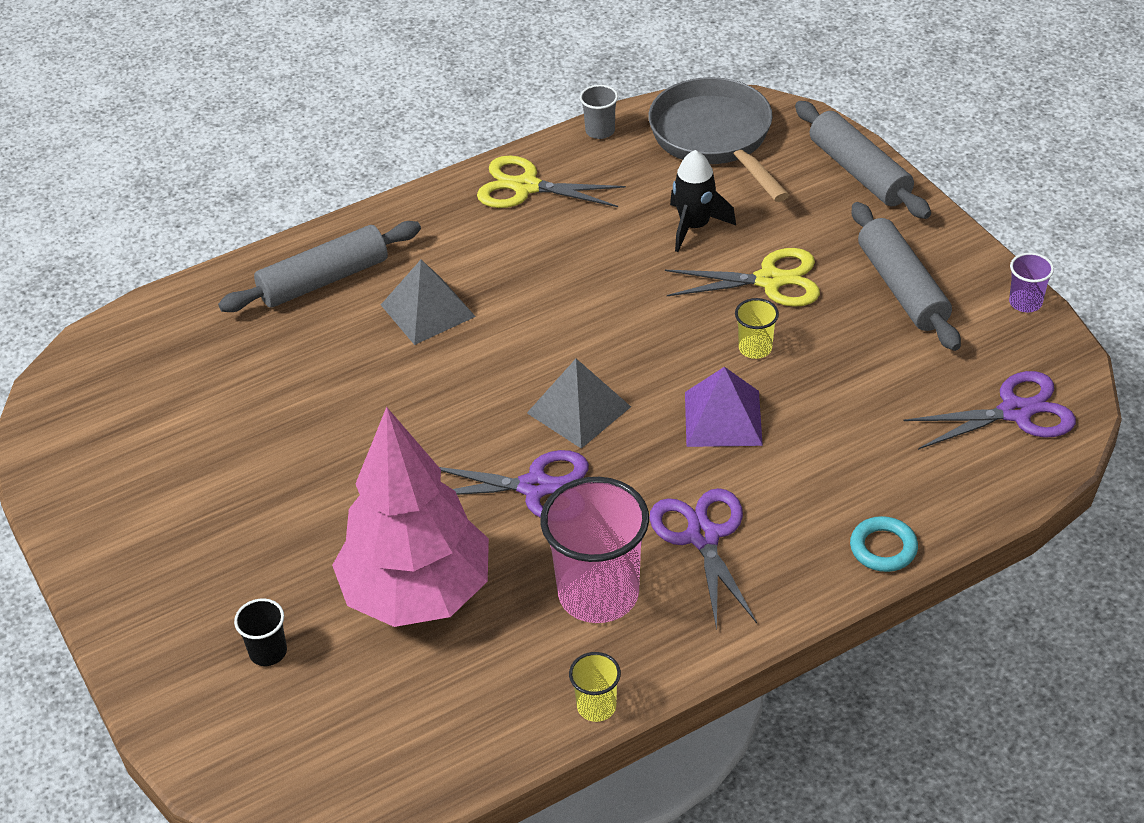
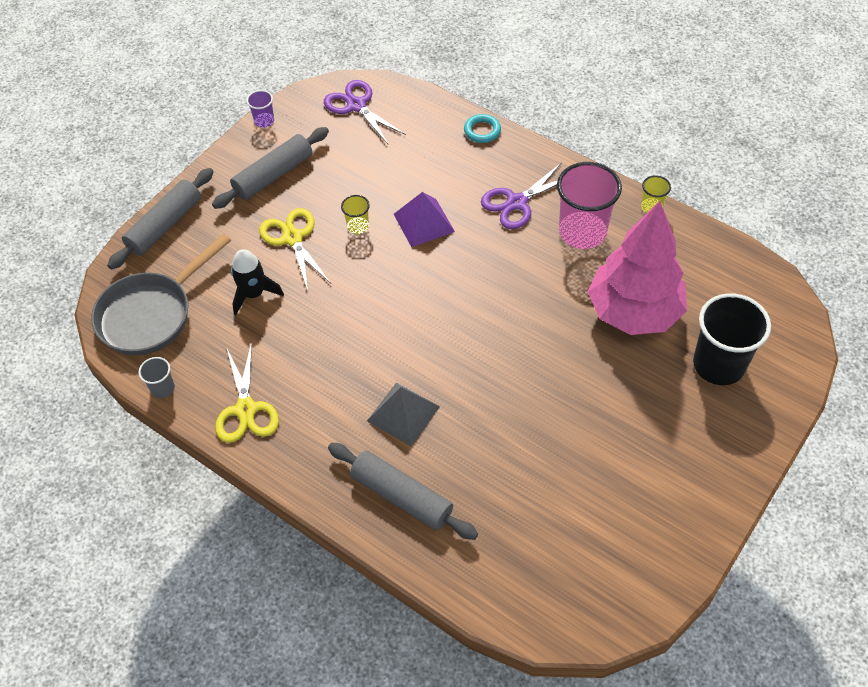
camera: 115 degrees left, 10 degrees up
black cup [234,598,287,666] -> black cup [693,293,771,385], size x2.16
purple scissors [439,450,589,517] -> none
grey pyramid [527,359,631,449] -> none

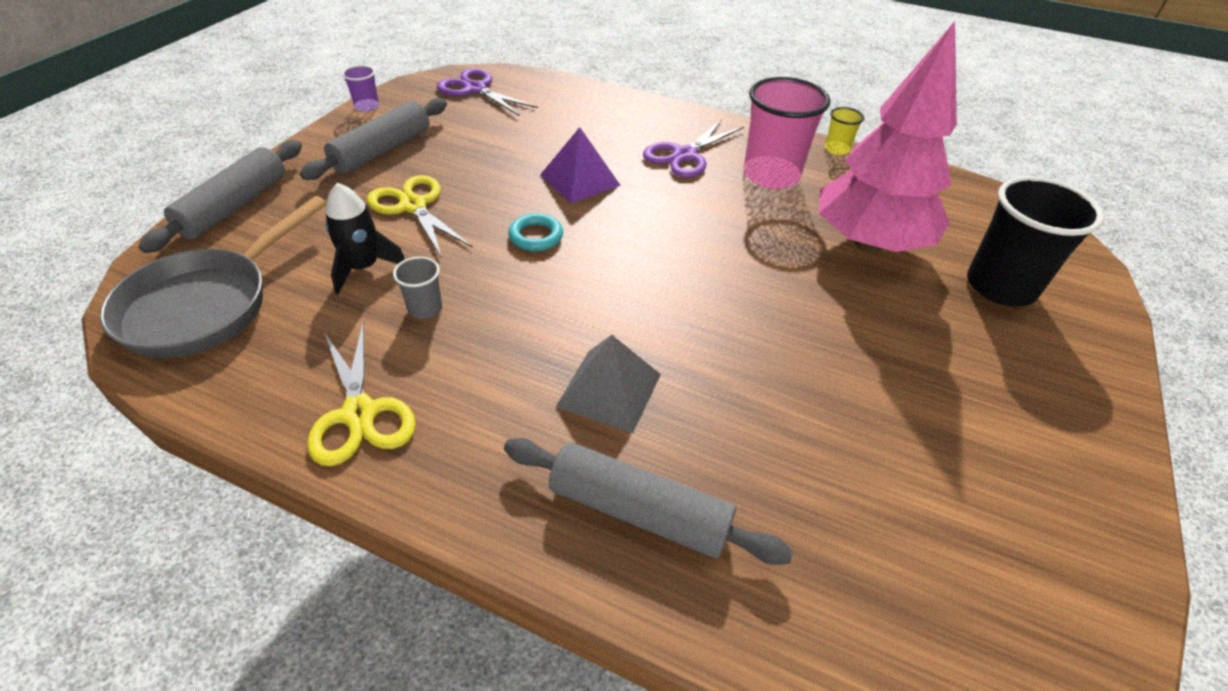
camera: 15 degrees left, 10 degrees down
grey cup [139,357,175,398] -> grey cup moved to [393,256,442,319]
yellow cup [341,195,370,234] -> none
turquoise ring [464,114,501,143] -> turquoise ring moved to [508,213,563,251]

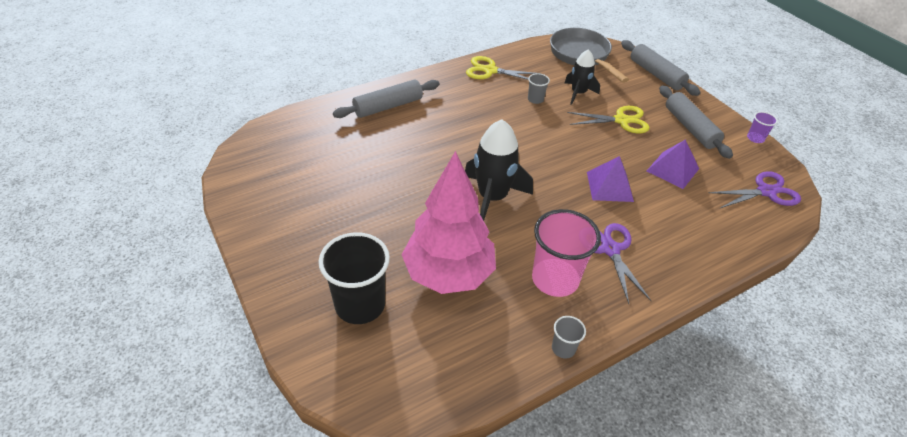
camera: 125 degrees right, 0 degrees up
turquoise ring [508,213,563,251] -> none
grey pyramid [556,335,661,433] -> none
yellow cup [825,107,864,155] -> grey cup [552,316,586,359]
none -> black rocket [465,119,533,221]
none -> purple pyramid [647,140,699,189]

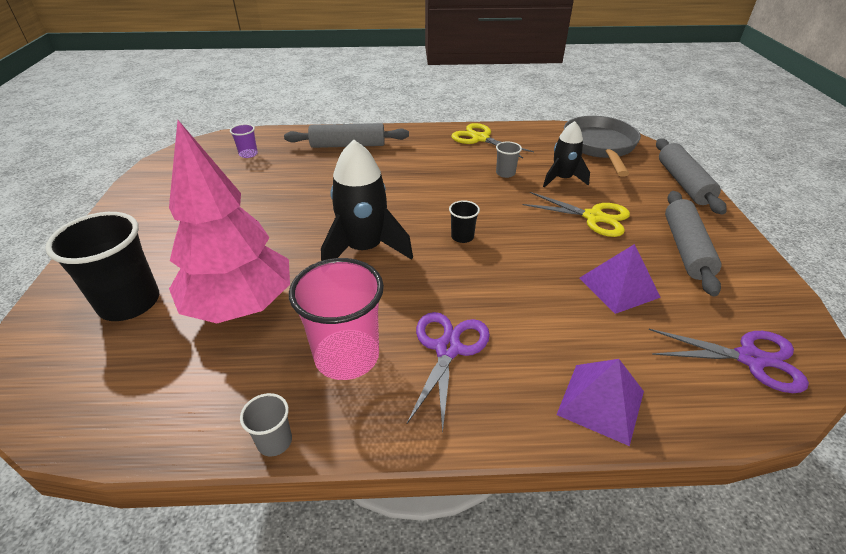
camera: 30 degrees right, 5 degrees down
purple pyramid [587,156,634,202] -> purple pyramid moved to [557,359,644,446]
purple cup [747,112,778,143] -> purple cup moved to [230,124,258,158]
none -> black cup [449,200,480,243]

